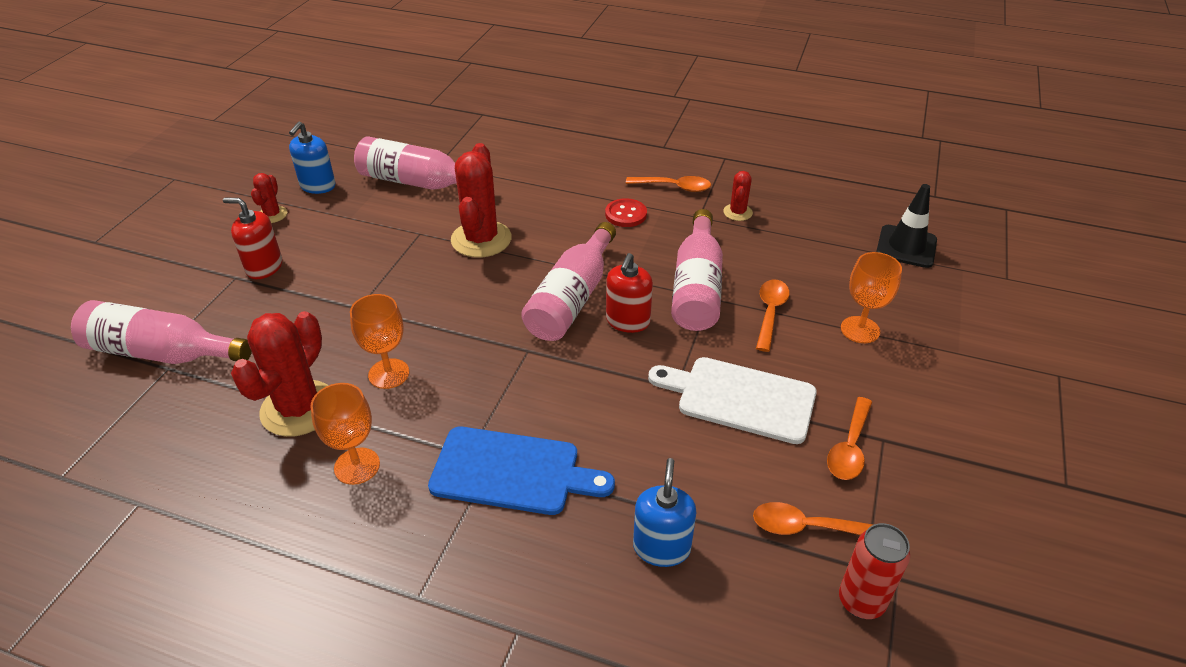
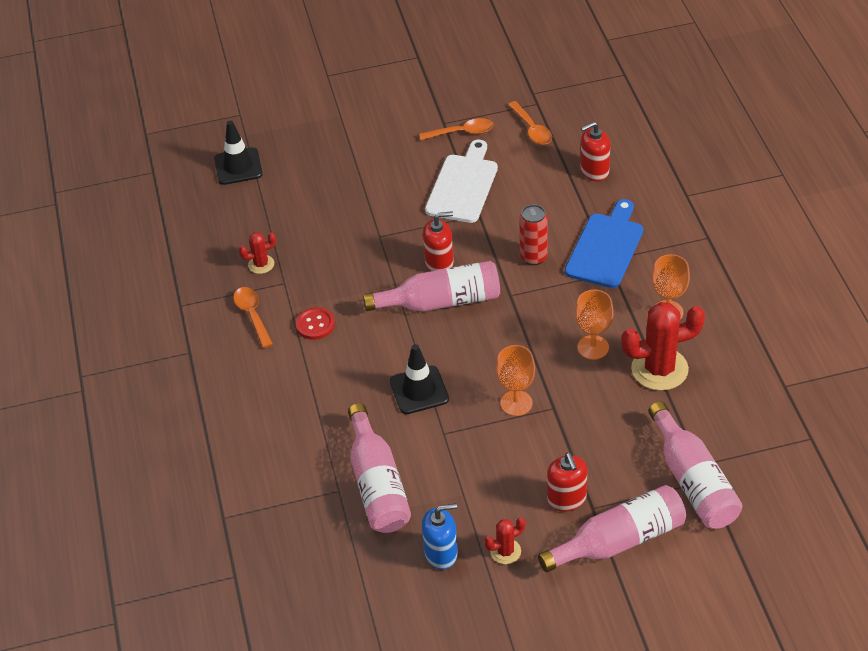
camera: 120 degrees left, 5 degrees up
blue cutting board [428,427,615,515] -> blue cutting board turned 45 degrees clockwise [565,199,643,288]
red cactus [451,143,512,258] -> black traffic cone [390,344,449,414]
blue soap dispenser [633,458,696,567] -> red soap dispenser [580,121,610,181]
white cutting board [648,357,817,444] -> white cutting board turned 150 degrees counterclockwise [425,140,498,223]
pink bottle [671,209,723,331] -> pink bottle moved to [538,485,686,572]
orange spoon [756,280,790,352] -> none
red can [839,523,910,619] -> red can moved to [519,205,548,265]
orange goblet [841,252,902,343] -> orange goblet moved to [496,345,535,416]

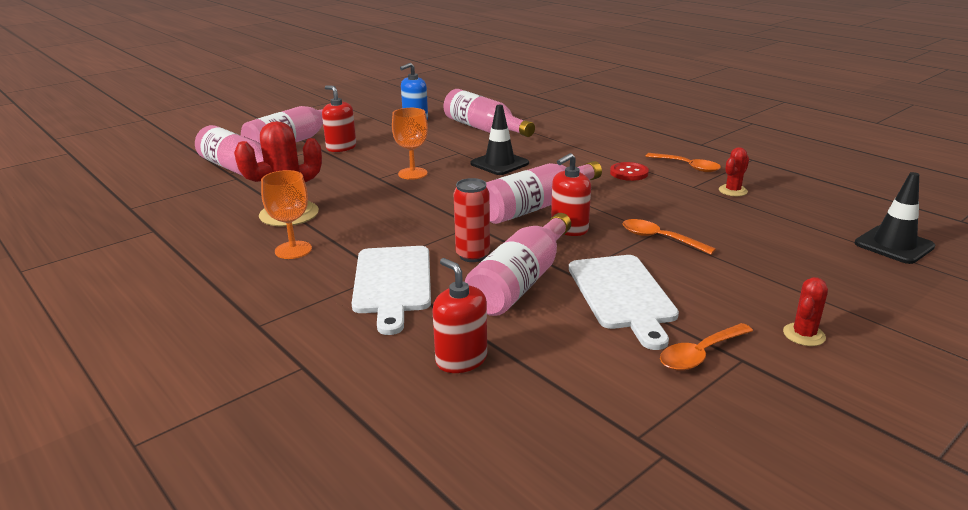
camera: 150 degrees right, 20 degrees down
red cactus [484,518,526,564] -> red cactus moved to [783,277,828,346]
orange spoon [508,101,552,145] -> orange spoon moved to [622,219,716,255]
blue cutting board [565,199,643,288] -> white cutting board [352,246,431,335]
orange goblet [575,290,613,360] -> none
red soap dispenser [580,121,610,181] -> red soap dispenser turned 75 degrees counterclockwise [432,258,487,373]
none -> pink bottle [465,213,571,316]

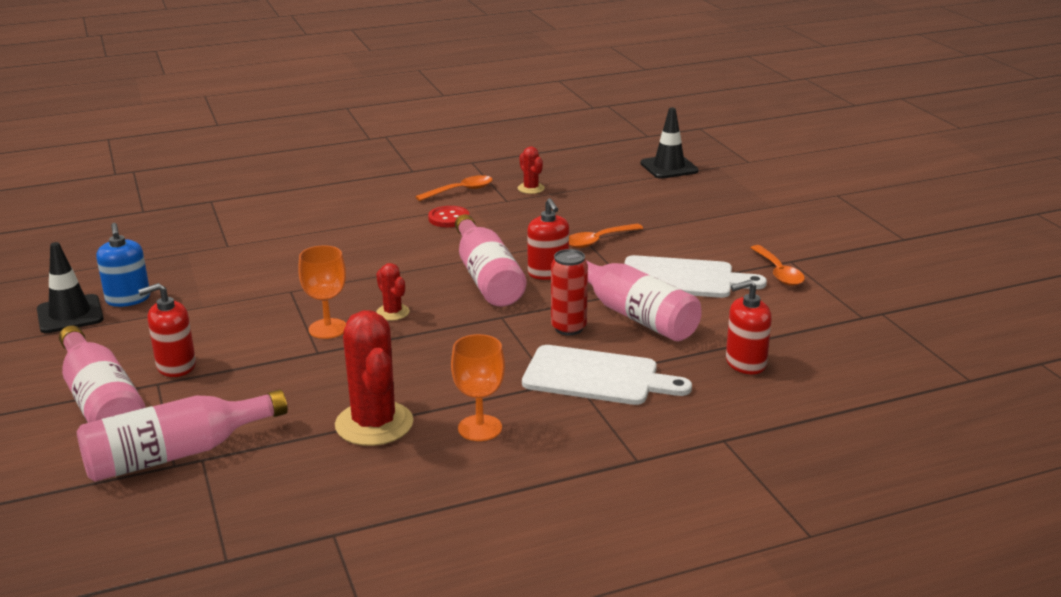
camera: 70 degrees left, 0 degrees up
pink bottle [444,89,535,137] -> none
black traffic cone [471,105,529,175] -> black traffic cone moved to [37,242,104,333]
red cactus [783,277,828,346] -> red cactus moved to [376,263,410,321]

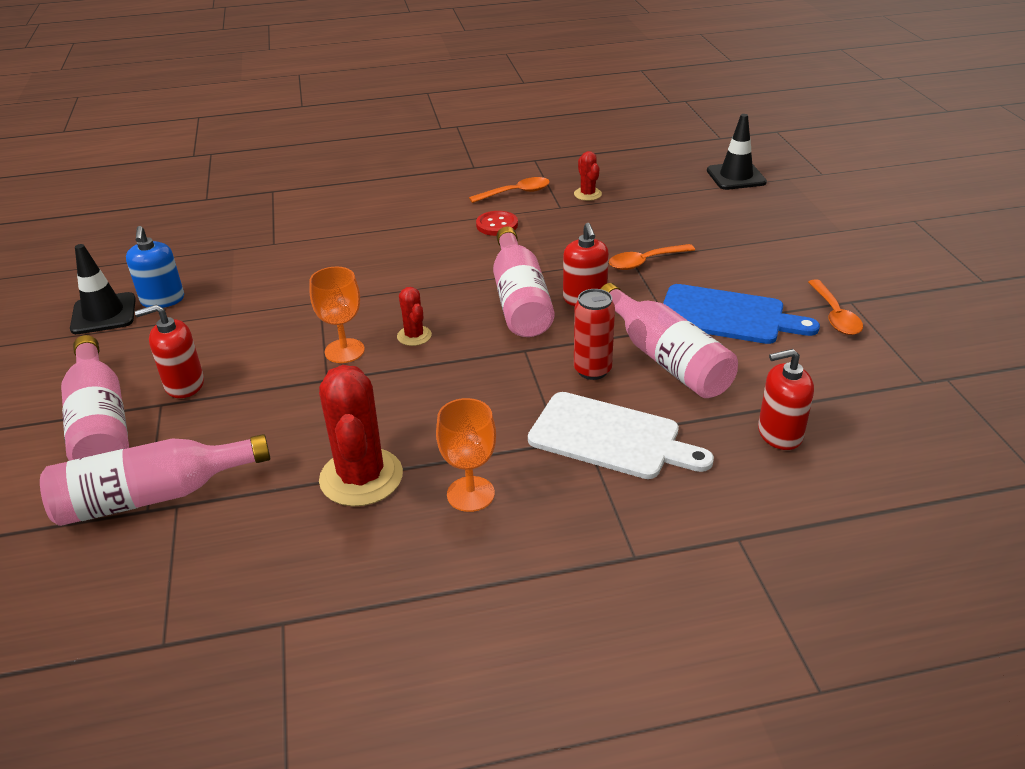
camera: 10 degrees right, 10 degrees up
white cutting board [624,255,767,298] -> blue cutting board [663,284,820,344]

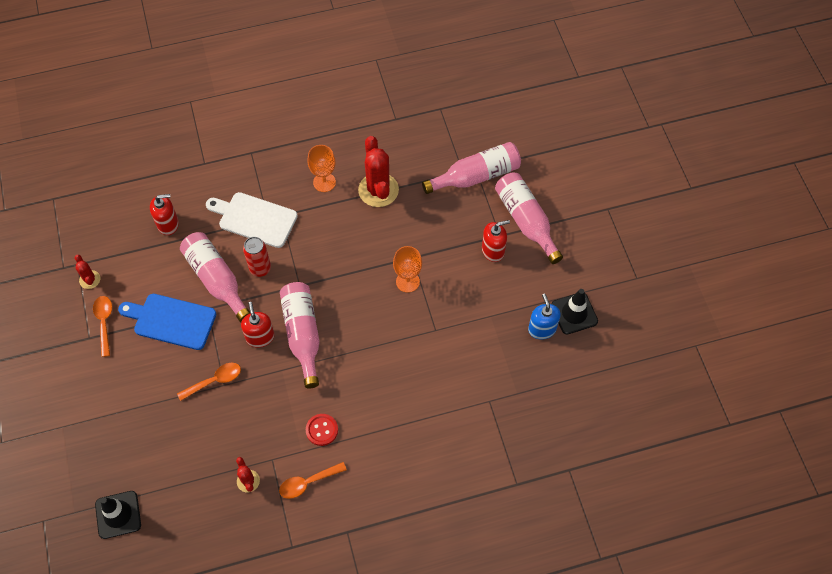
camera: 175 degrees right, 25 degrees up
red cactus [397,287,432,346] -> red cactus moved to [75,255,100,289]

